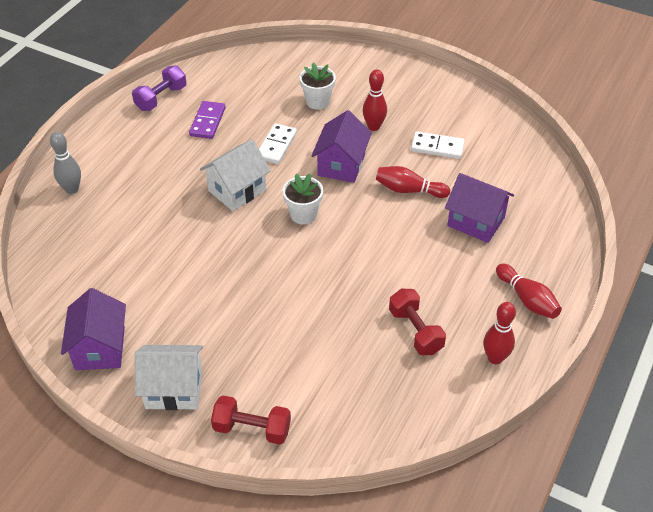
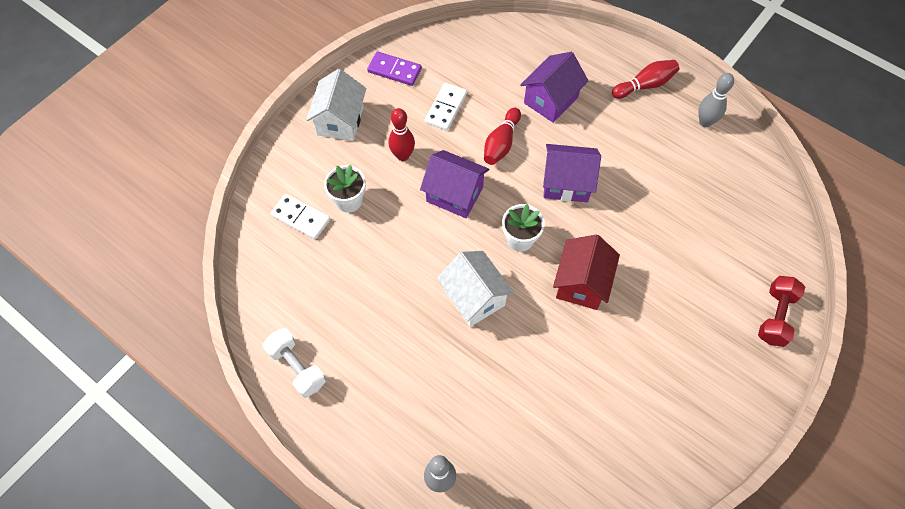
camera: 80 degrees left, 15 degrees up
purple house [61,288,126,370] -> purple house moved to [543,144,601,202]
purple dumbbell [132,65,186,111] -> white dumbbell [263,328,326,398]
white house [135,345,203,410] -> white house moved to [306,69,366,141]
purple domino [189,101,226,139] -> purple domino moved to [367,51,422,86]
white domino [259,123,297,164] -> white domino moved to [270,194,330,239]
red dumbbell [389,289,446,355] -> none
red bowling pin [484,302,516,364] -> grey bowling pin [698,73,734,127]
none -> red house [553,235,620,310]

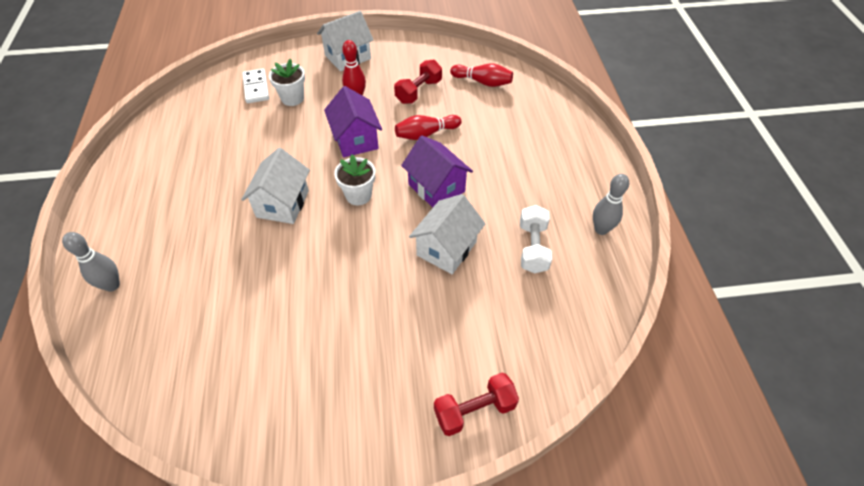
camera: 45 degrees right, 10 degrees down
white dumbbell [263,328,326,398] -> white dumbbell moved to [520,205,552,273]
purple domino [367,51,422,86] -> none
white domino [425,83,467,130] -> red dumbbell [394,59,442,104]
purple house [520,52,588,123] -> none
red house [553,235,620,310] -> none
red bowling pin [612,60,679,99] -> red bowling pin moved to [450,64,513,87]
none -> white house [409,194,485,274]

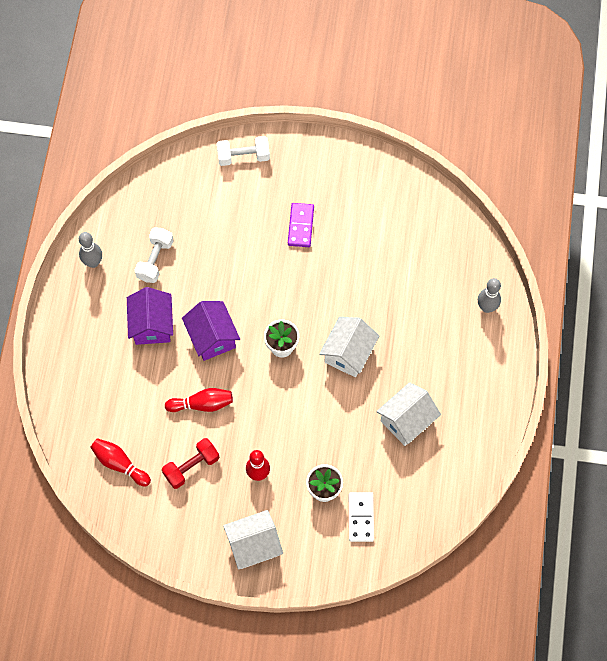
camera: 165 degrees left, 15 degrees up
purple house [324,86,382,157] -> purple house moved to [127,287,173,345]
white house [409,194,485,274] -> white house moved to [376,382,441,446]
red dumbbell [434,373,519,436] -> white dumbbell [217,136,270,166]
none -> purple domino [288,203,314,247]

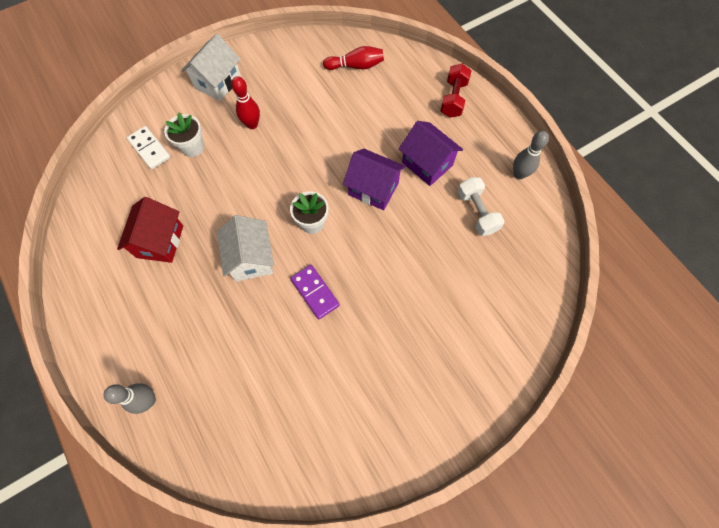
camera: 140 degrees right, 0 degrees up
red dumbbell [162,438,219,489] -> red dumbbell moved to [440,64,472,117]
red bowling pin [165,388,233,412] -> none
white dumbbell [217,136,270,166] -> none
purple domino [288,203,314,247] -> purple domino moved to [290,265,340,319]
white house [376,382,441,446] -> red house [117,197,183,263]

